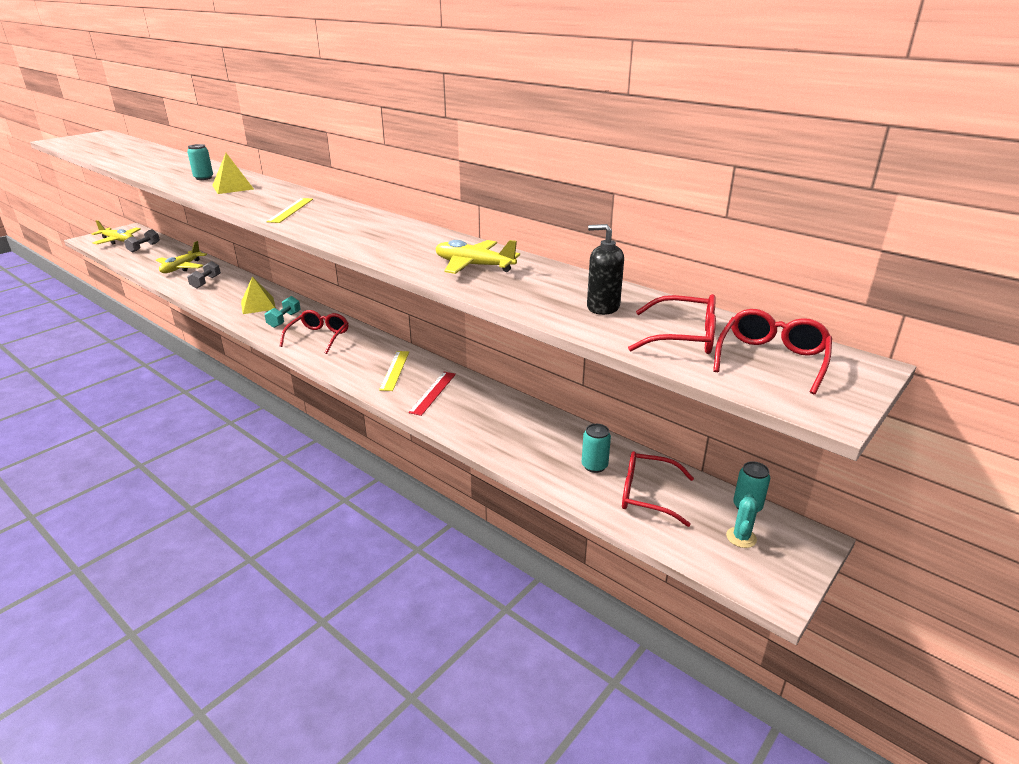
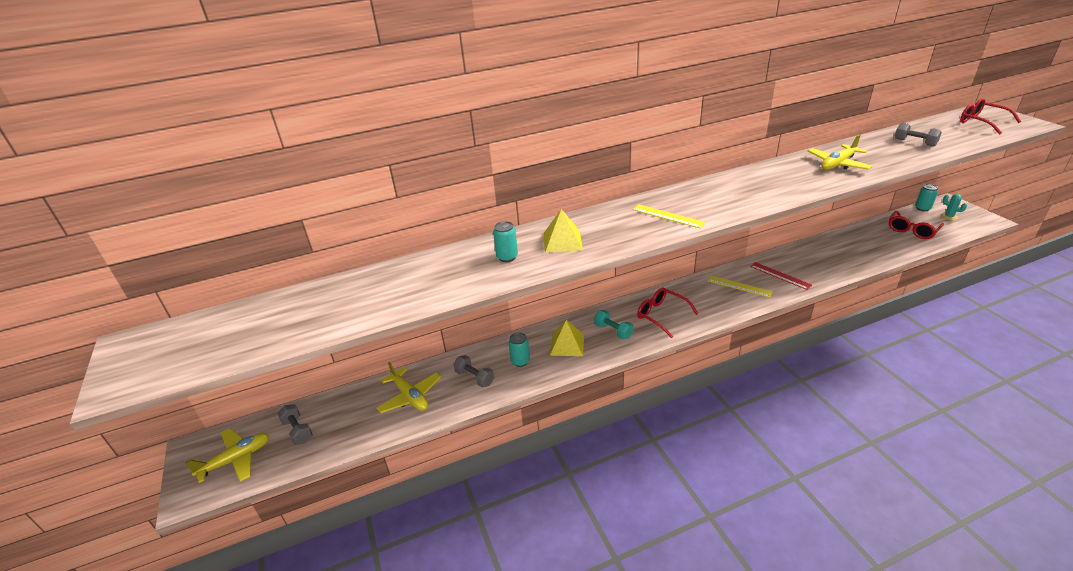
camera: 60 degrees left, 5 degrees up
turquoise can [582,424,611,473] -> turquoise can moved to [509,332,530,367]
black soap dispenser [587,224,624,315] -> grey dumbbell [895,122,942,147]
red glasses [628,294,716,354] -> none

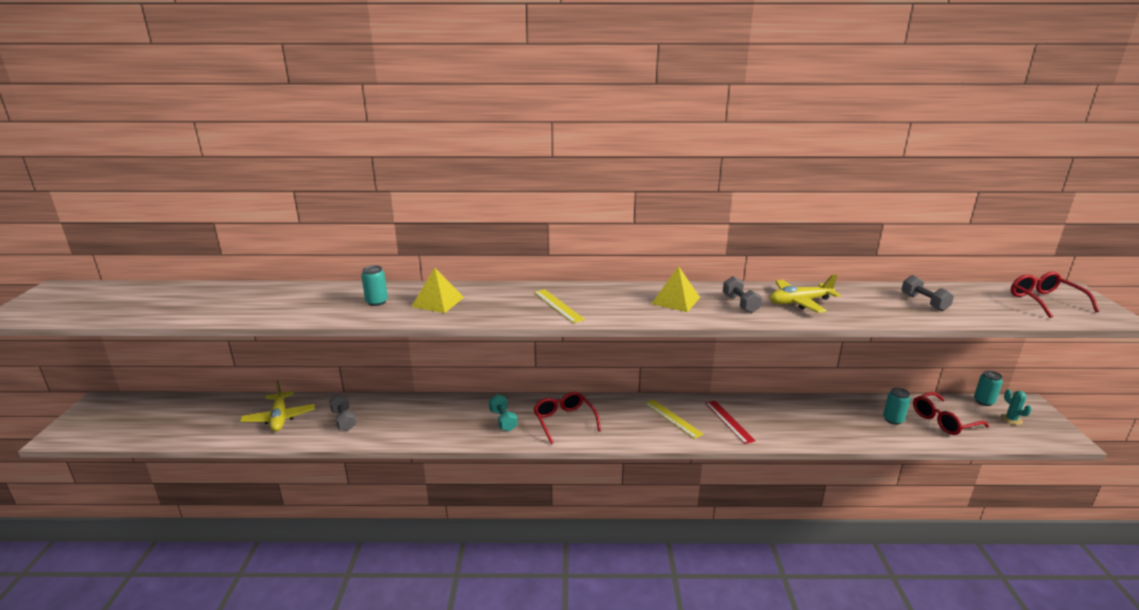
camera: 20 degrees right, 10 degrees down
yellow plane [185,428,269,483] -> none
grey dumbbell [277,404,313,445] -> grey dumbbell moved to [723,276,762,313]
turquoise can [509,332,530,367] -> turquoise can moved to [883,388,911,425]
yellow pyramid [550,320,584,356] -> yellow pyramid moved to [651,266,700,312]

